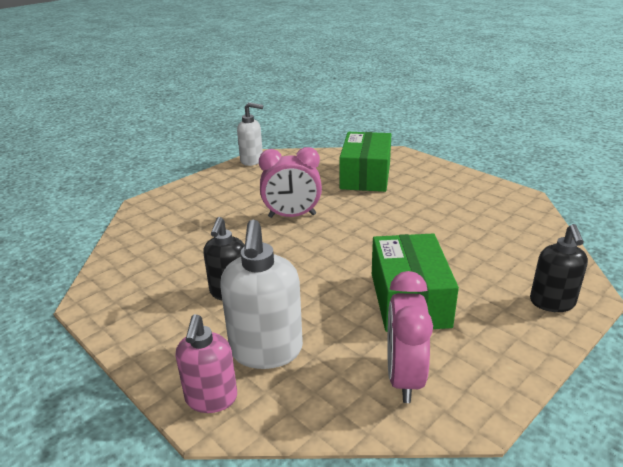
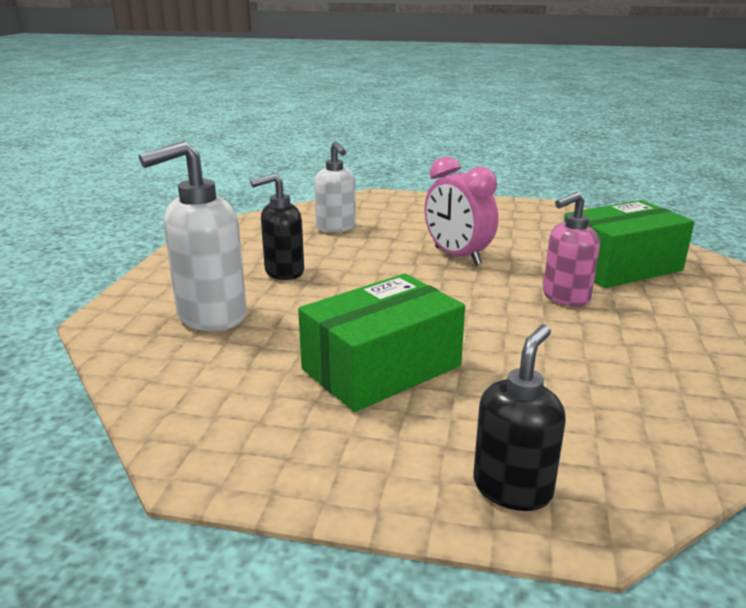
camera: 55 degrees right, 5 degrees down
pink soap dispenser [175,314,237,413] -> pink soap dispenser moved to [543,192,600,306]
white soap dispenser [237,102,263,166] -> white soap dispenser moved to [314,141,356,233]
pink clock [387,271,433,403] -> none
black soap dispenser [530,224,588,312] -> black soap dispenser turned 150 degrees clockwise [473,325,566,511]

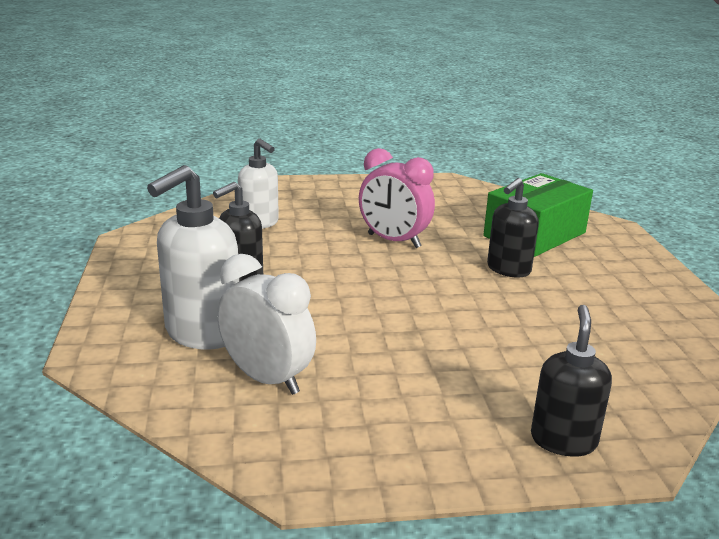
camera: 20 degrees left, 0 degrees up
green box [298,274,465,412] -> none
pink soap dispenser [543,192,600,306] -> black soap dispenser [487,178,539,278]
none -> white clock [217,254,316,395]

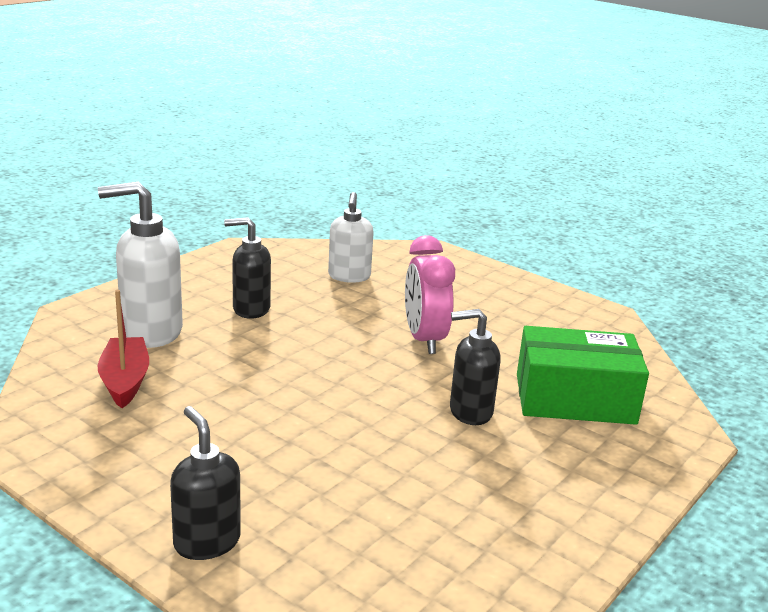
camera: 45 degrees right, 0 degrees up
white clock [217,254,316,395] -> red boat [97,290,149,408]
black soap dispenser [531,305,612,457] -> black soap dispenser turned 90 degrees counterclockwise [170,406,241,560]

